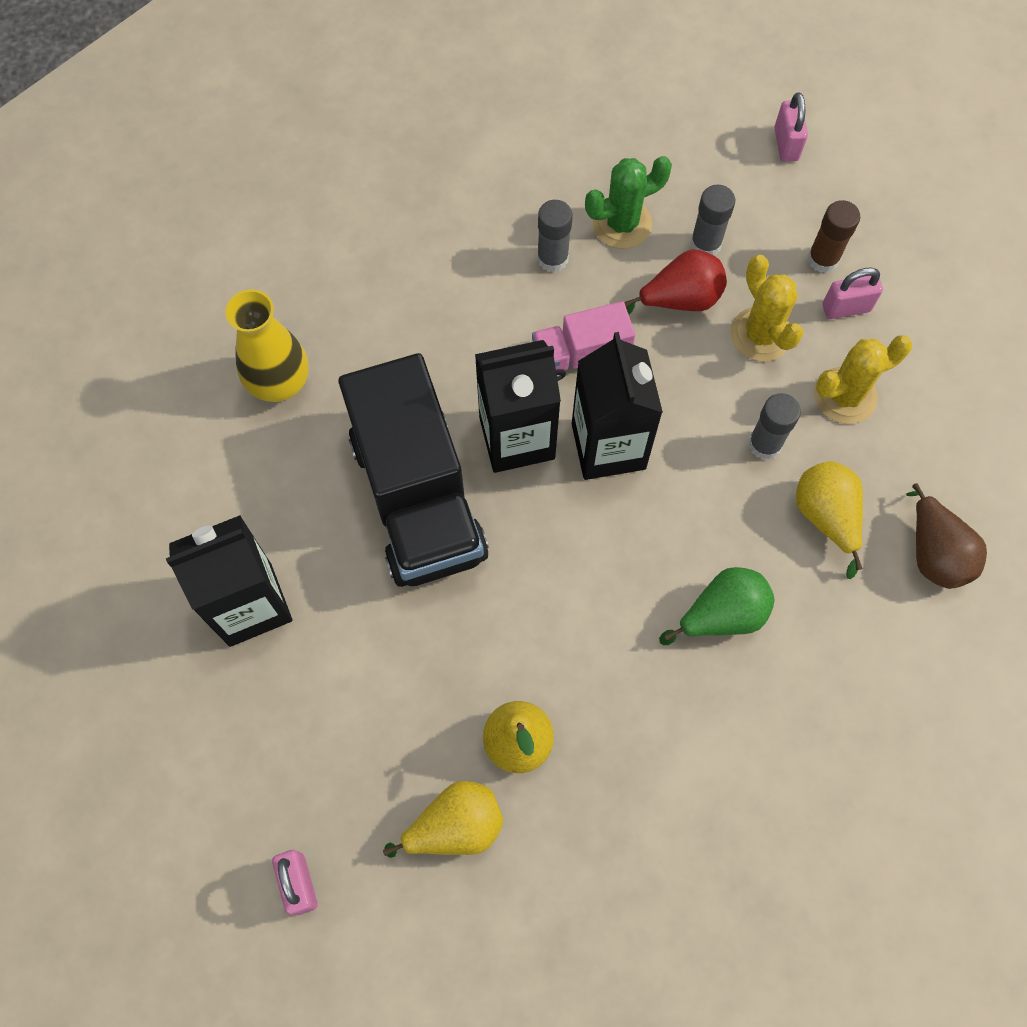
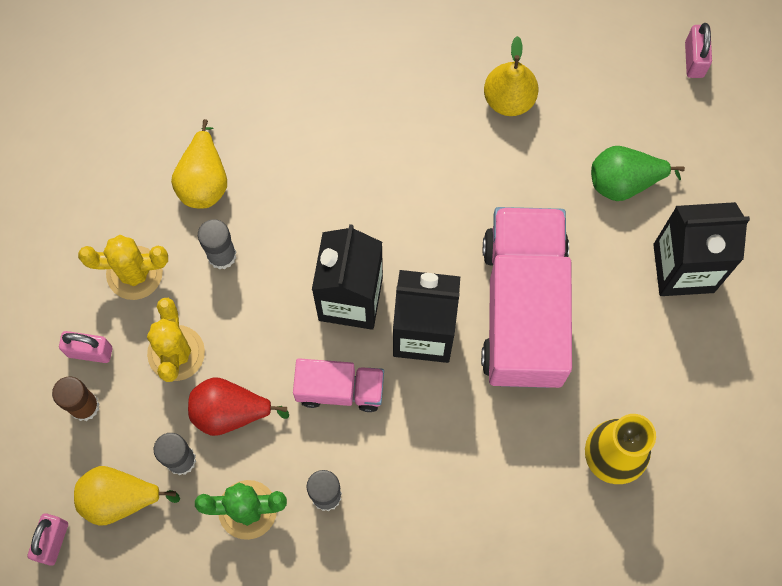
camera: 160 degrees left, 5 degrees up
black truck [338,353,489,587] -> pink truck [481,207,572,388]
yellow pear [383,781,503,858] -> yellow pear moved to [74,466,180,526]
green pear [659,567,775,645] -> green pear moved to [591,146,685,201]
brown pear [906,483,987,589] -> none

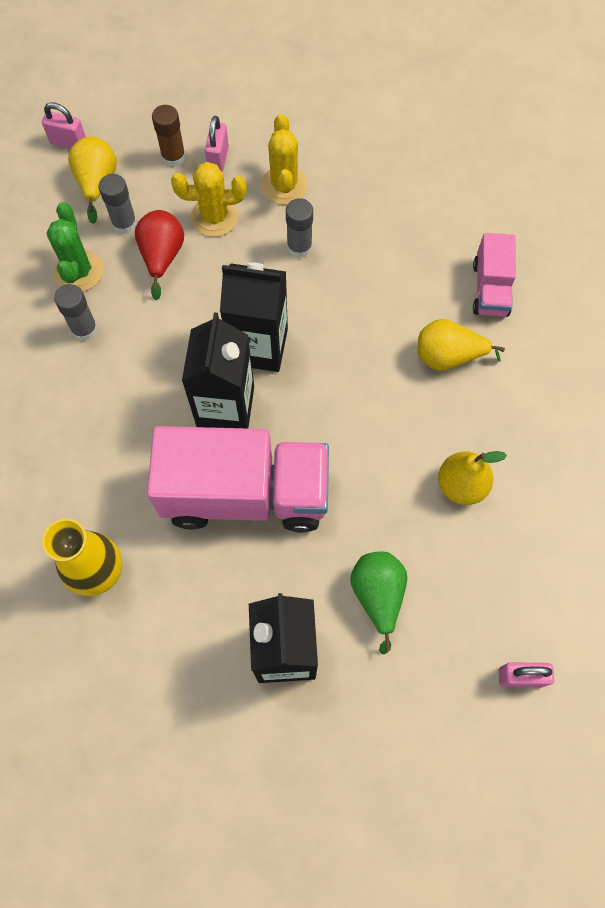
camera: 90 degrees right, 5 degrees down
yellow pear [171,119,227,209] -> yellow pear moved to [418,319,505,371]
pink truck [293,358,384,412] -> pink truck moved to [473,233,516,317]

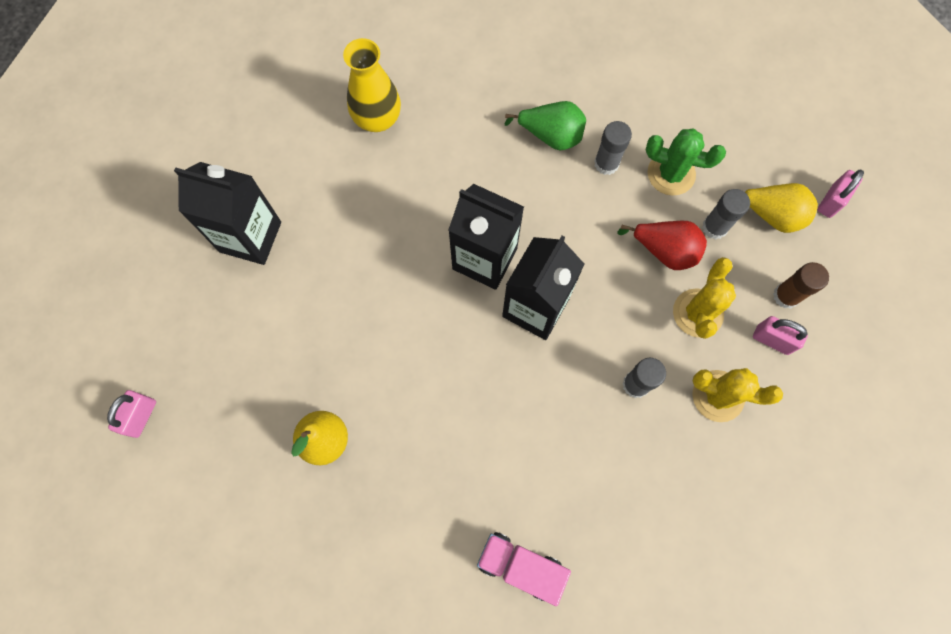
camera: 110 degrees right, 5 degrees up
pink truck [147,426,329,533] -> none
green pear [350,552,407,655] -> green pear moved to [505,101,586,150]
yellow pear [418,319,505,371] -> none

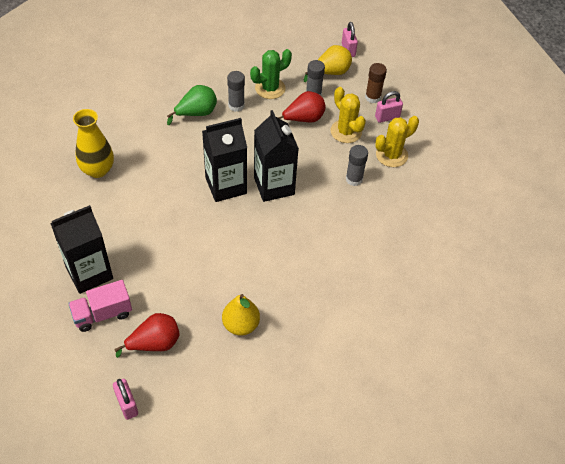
camera: 50 degrees left, 20 degrees down
pink truck [477,532,571,606] -> pink truck moved to [68,280,132,332]
none -> red pear [114,313,179,358]

